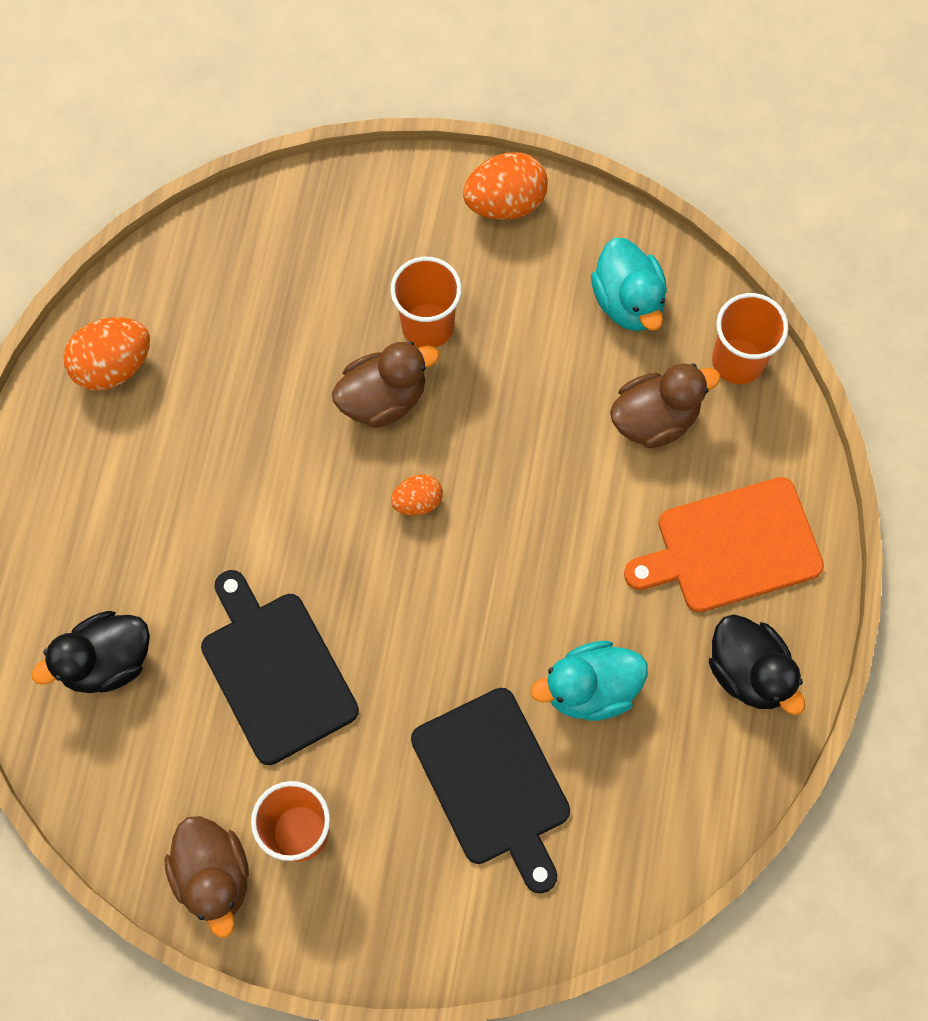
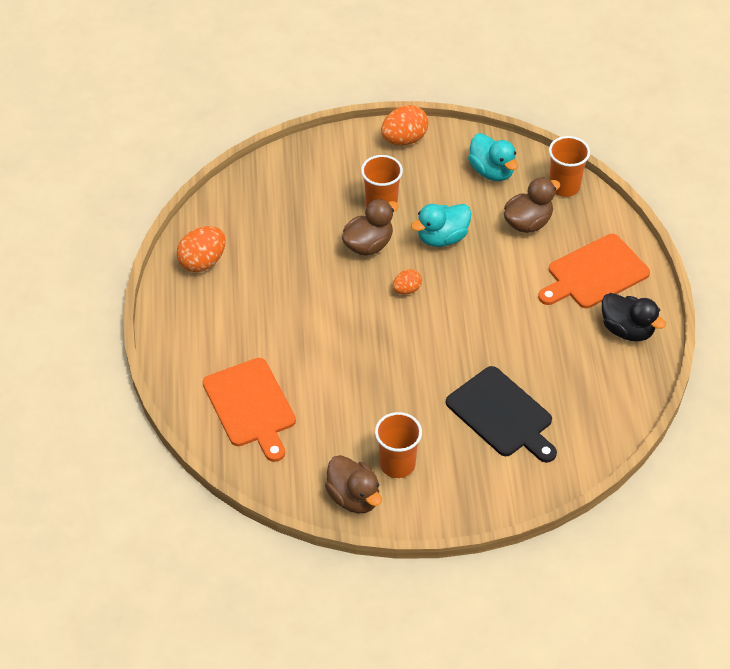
camera: 15 degrees left, 20 degrees down
black duck [32,611,150,693] -> orange cutting board [203,358,296,462]
black cutting board [201,570,359,765] -> none
turquoise duck [531,641,648,721] -> turquoise duck moved to [411,204,472,247]

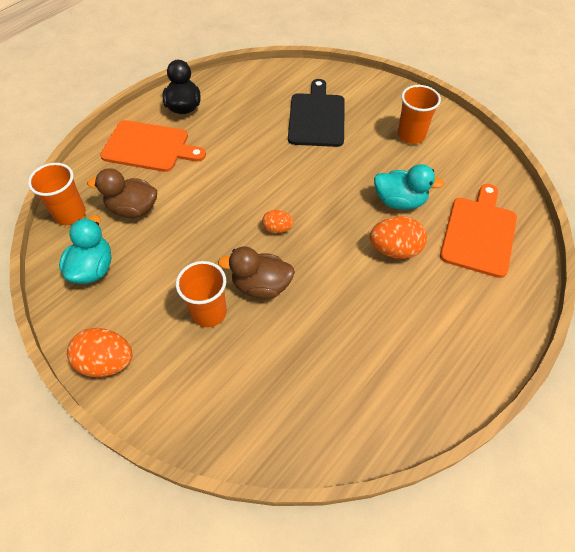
camera: 135 degrees left, 5 degrees up
orange egg [177,226,226,272] -> orange egg moved to [370,216,427,259]
brown duck [325,455,382,513] -> none
turquoise duck [411,204,472,247] -> turquoise duck moved to [374,164,444,210]

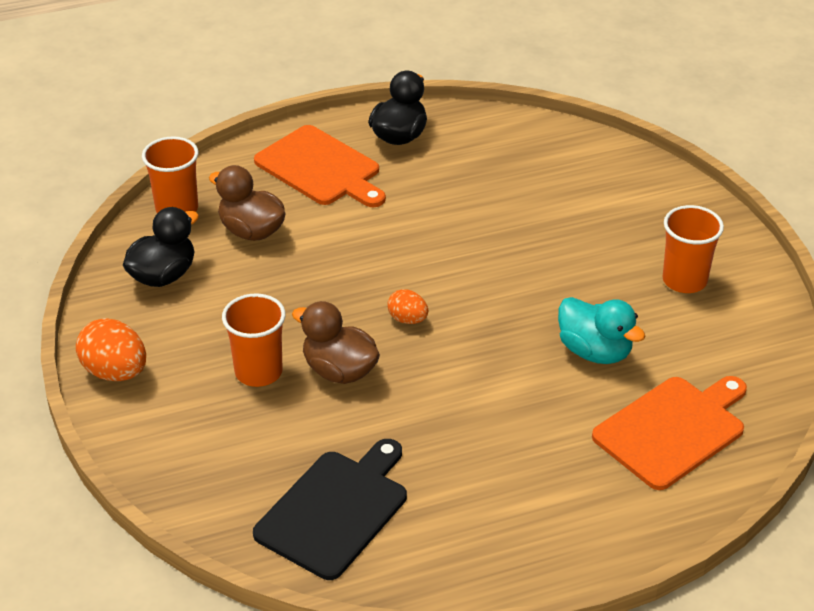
camera: 30 degrees right, 15 degrees down
turquoise duck [59,215,111,284] -> black duck [123,207,199,287]
black cutting board [288,79,345,147] -> black cutting board moved to [253,439,407,580]
orange egg [370,216,427,259] -> none

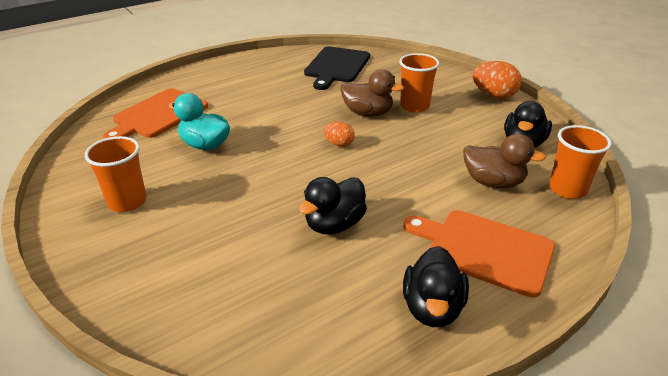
camera: 165 degrees right, 5 degrees down
none -> black duck [299,177,367,235]

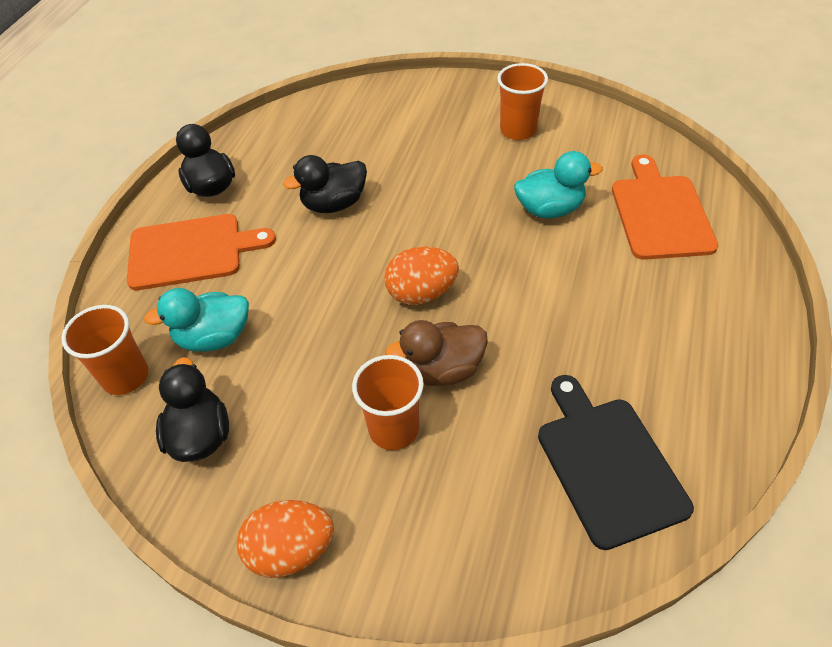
camera: 145 degrees right, 15 degrees up
black duck [299,177,367,235] -> black duck turned 120 degrees counterclockwise [283,155,367,213]
orange egg [324,122,355,147] -> orange egg [384,247,459,305], size x1.72
brown duck [463,134,546,188] -> turquoise duck [144,288,249,352]

